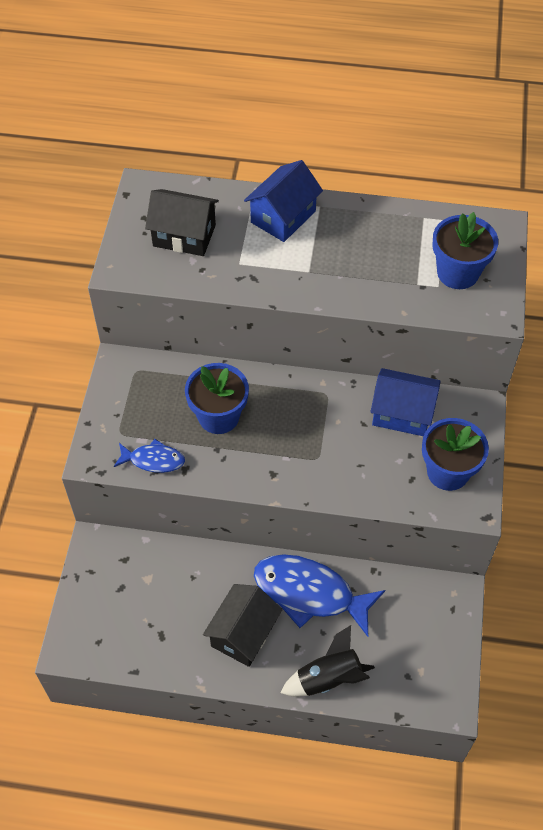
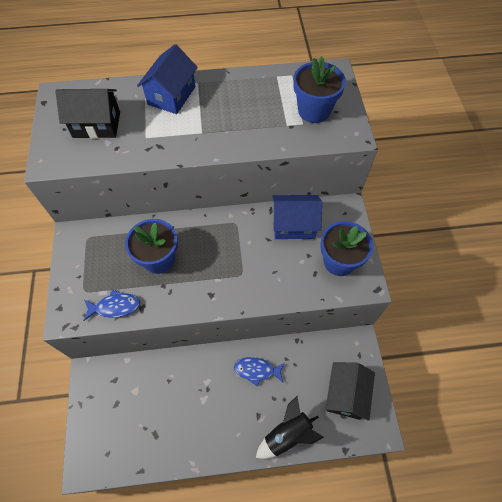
camera: 15 degrees left, 5 degrees up
black house [203,584,283,667] -> black house moved to [325,362,375,421]
blue fish [254,554,385,637] -> blue fish [234,357,285,386], size x0.53

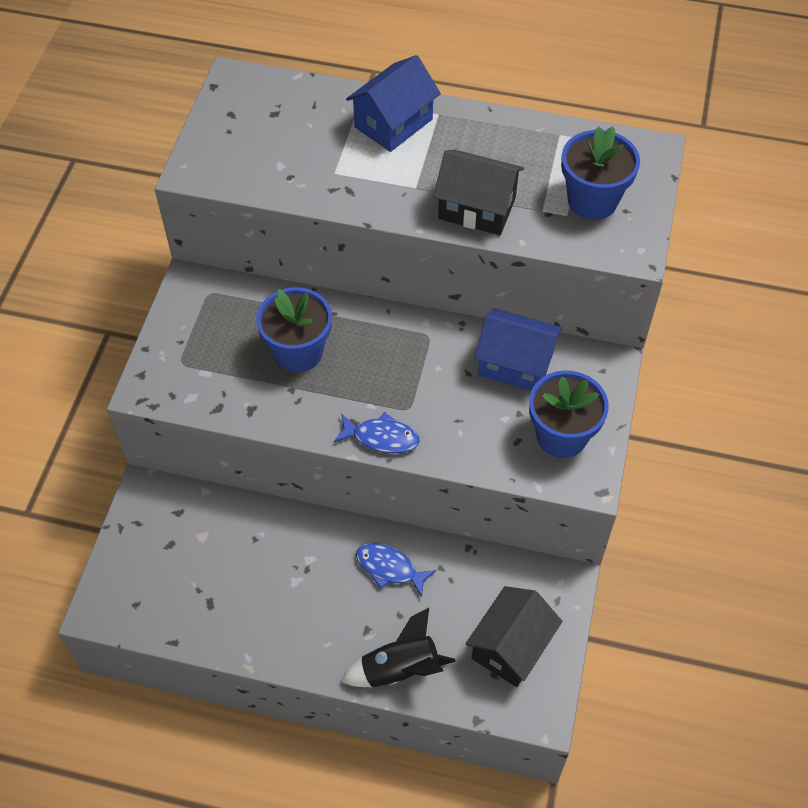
camera: 20 degrees right, 5 degrees down
black house [55,89,120,139] -> black house moved to [433,150,524,235]
blue fish [83,289,140,321] -> blue fish moved to [334,412,420,453]

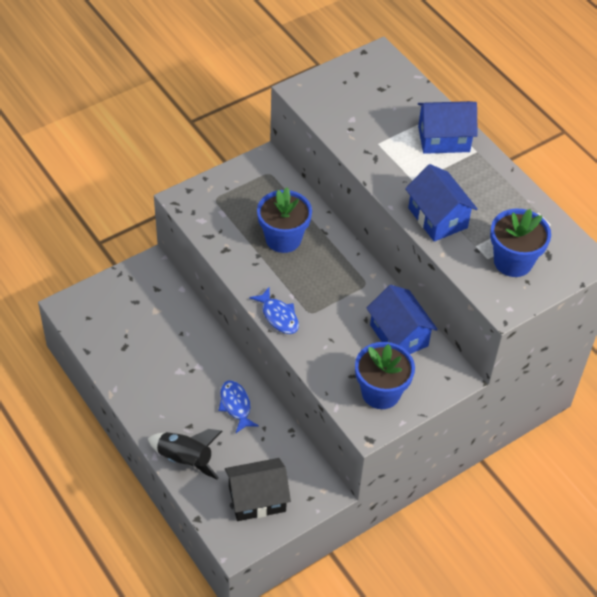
camera: 40 degrees right, 5 degrees down
black house [433,150,524,235] -> blue house [405,164,478,242]

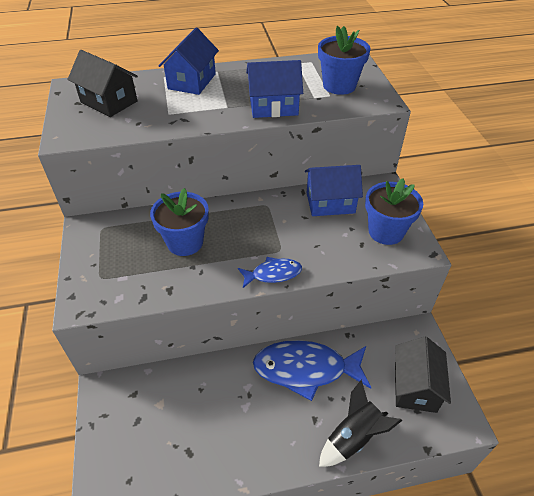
camera: 65 degrees left, 5 degrees down
blue fish [219,380,259,433] -> blue fish [253,340,372,401], size x1.90
none -> black house [67,50,138,117]

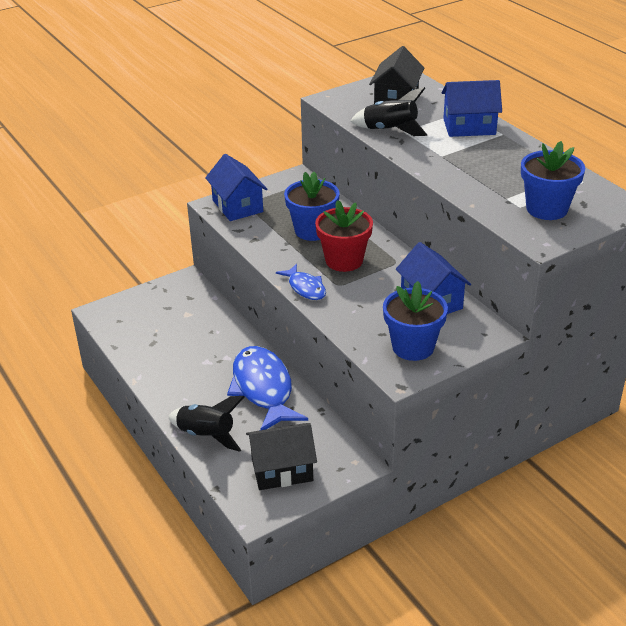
camera: 70 degrees right, 10 degrees down
blue house [246,60,303,118] -> blue house moved to [205,154,267,221]
none -> red flower pot [315,200,373,272]
none -> black rocket [351,87,427,136]

